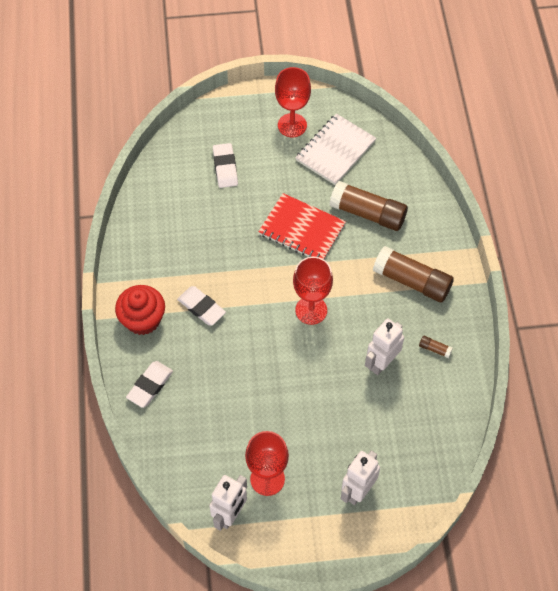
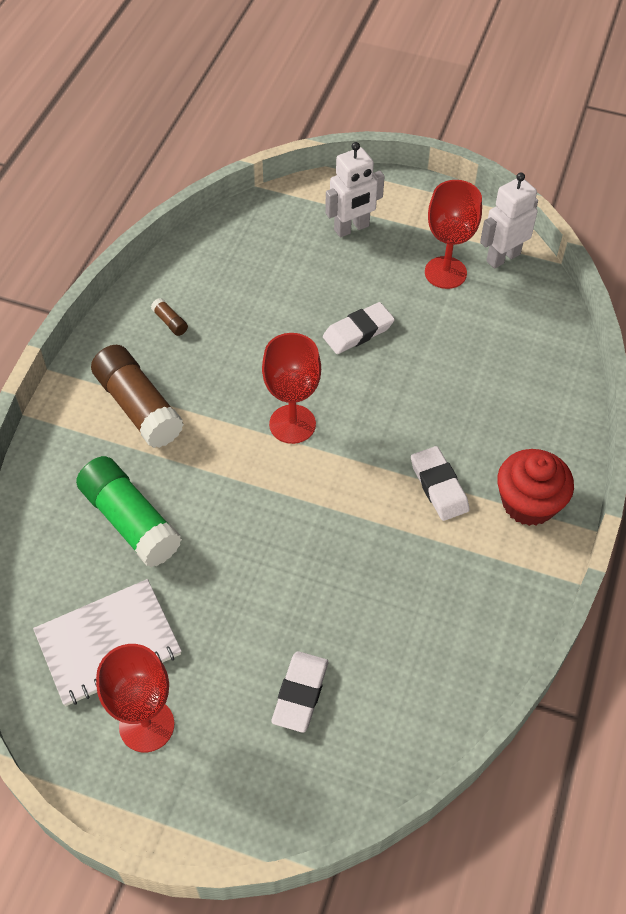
camera: 155 degrees left, 5 degrees down
white eraser [126,361,173,408] -> white eraser moved to [323,302,395,354]
red notebook [258,193,346,259] -> none
brown glue stick [329,181,408,231] -> green glue stick [76,456,182,567]
white robot [365,319,404,375] -> none

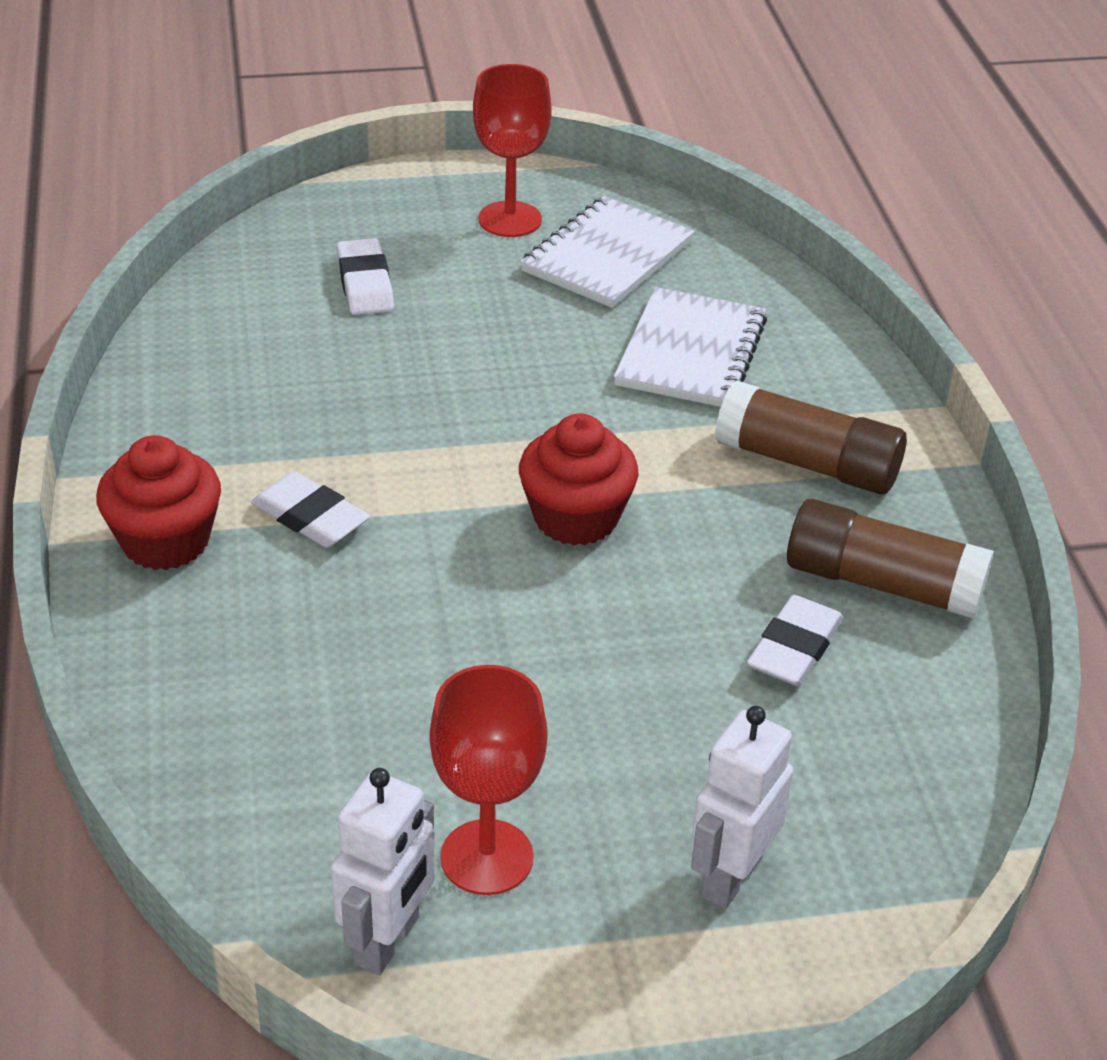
camera: 150 degrees right, 15 degrees down
green glue stick [76,456,182,567] -> white notebook [614,287,767,407]
brown glue stick [151,298,188,336] -> brown glue stick [787,499,994,619], size x2.46
red goblet [262,333,321,444] -> red cupcake [519,414,638,546]
white eraser [323,302,395,354] -> white eraser moved to [747,595,843,686]

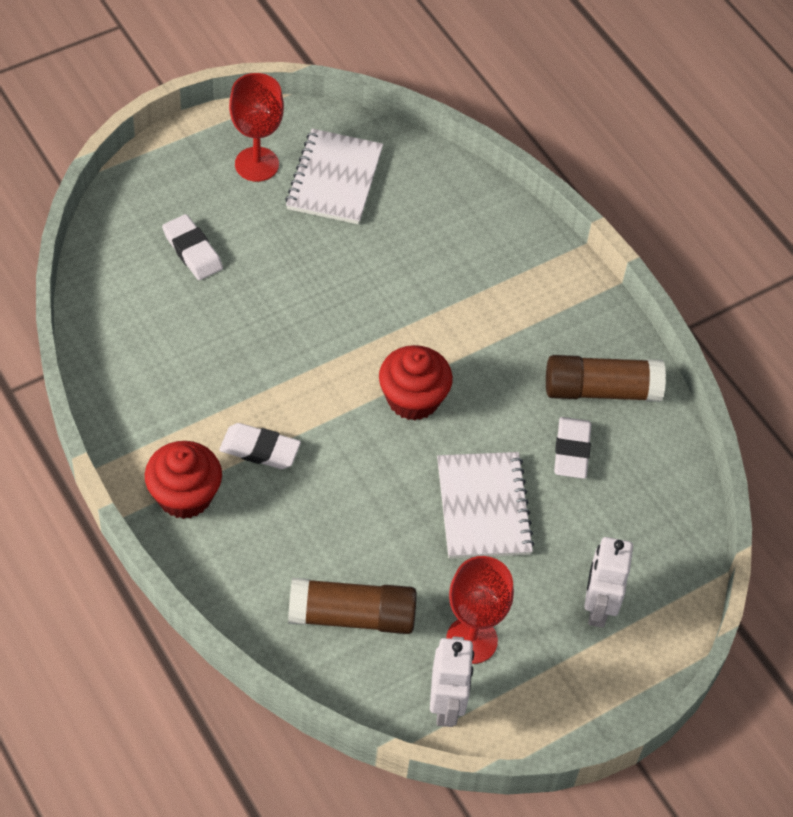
camera: 25 degrees left, 15 degrees up
white notebook [614,287,767,407] -> white notebook moved to [437,452,535,559]
brown glue stick [715,381,907,495] -> brown glue stick moved to [288,578,417,634]

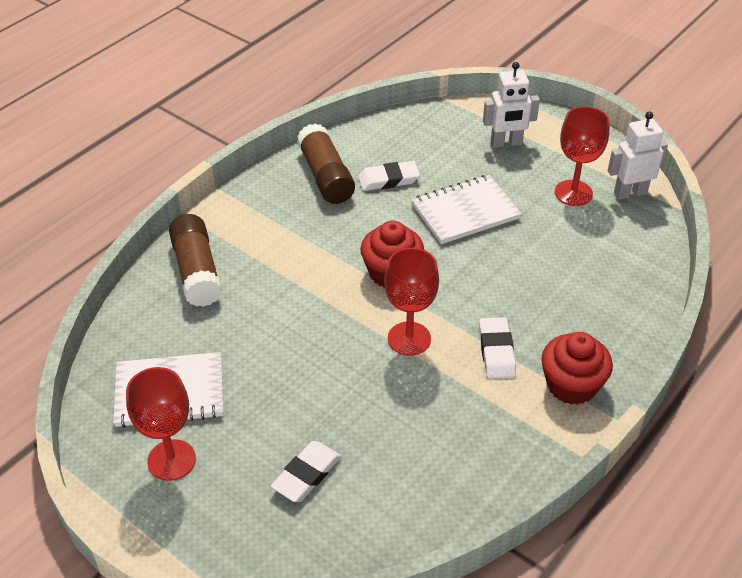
camera: 105 degrees left, 10 degrees down
brown glue stick [288,578,417,634] -> brown glue stick moved to [169,214,222,307]
none -> red goblet [384,248,439,356]

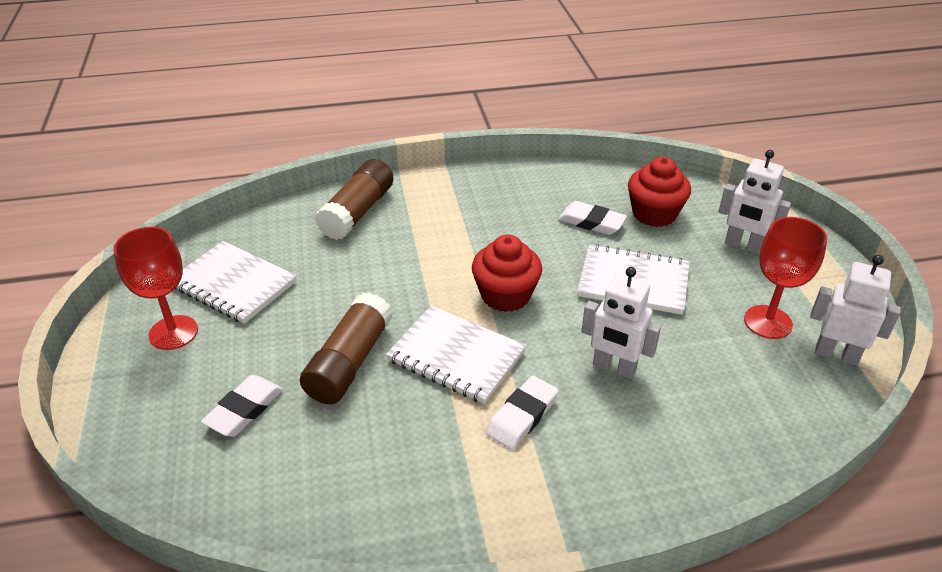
camera: 40 degrees right, 5 degrees down
white eraser [271,441,341,502] -> white eraser turned 45 degrees counterclockwise [201,375,283,437]
brown glue stick [297,123,355,204] -> brown glue stick moved to [300,292,392,404]
red goblet [384,248,439,356] -> white notebook [386,306,526,404]
red cupcake [541,332,613,405] -> red cupcake moved to [628,157,691,227]
none -> white robot [581,267,661,379]

